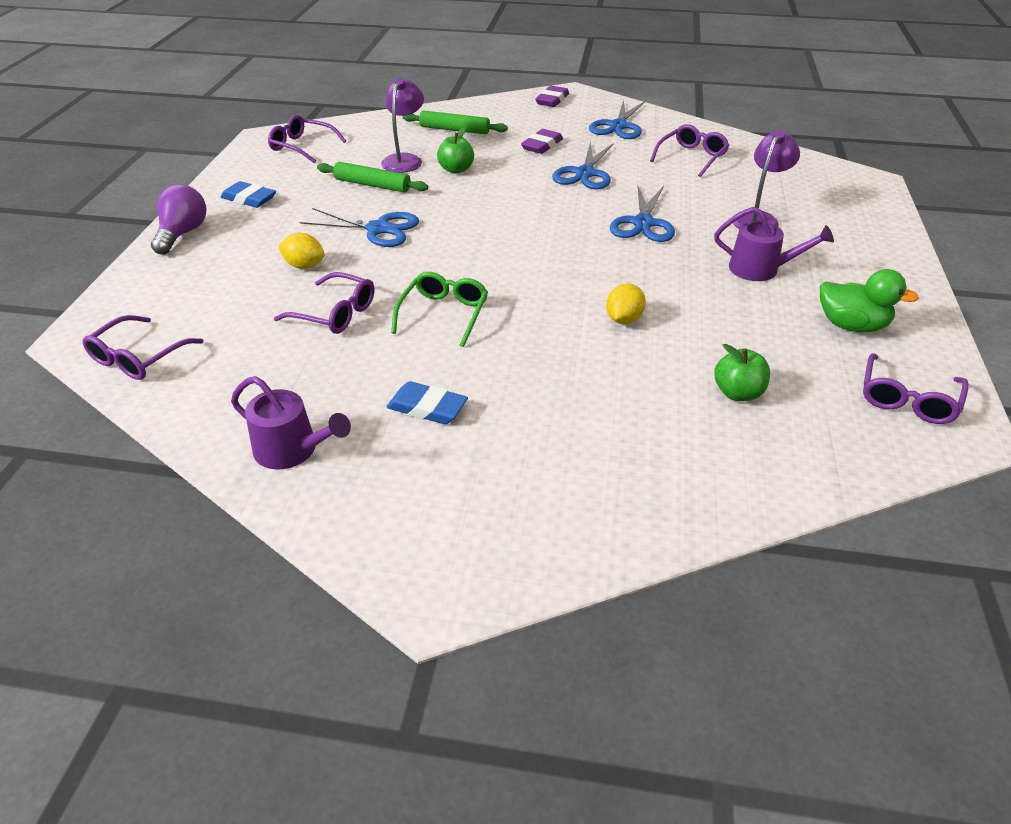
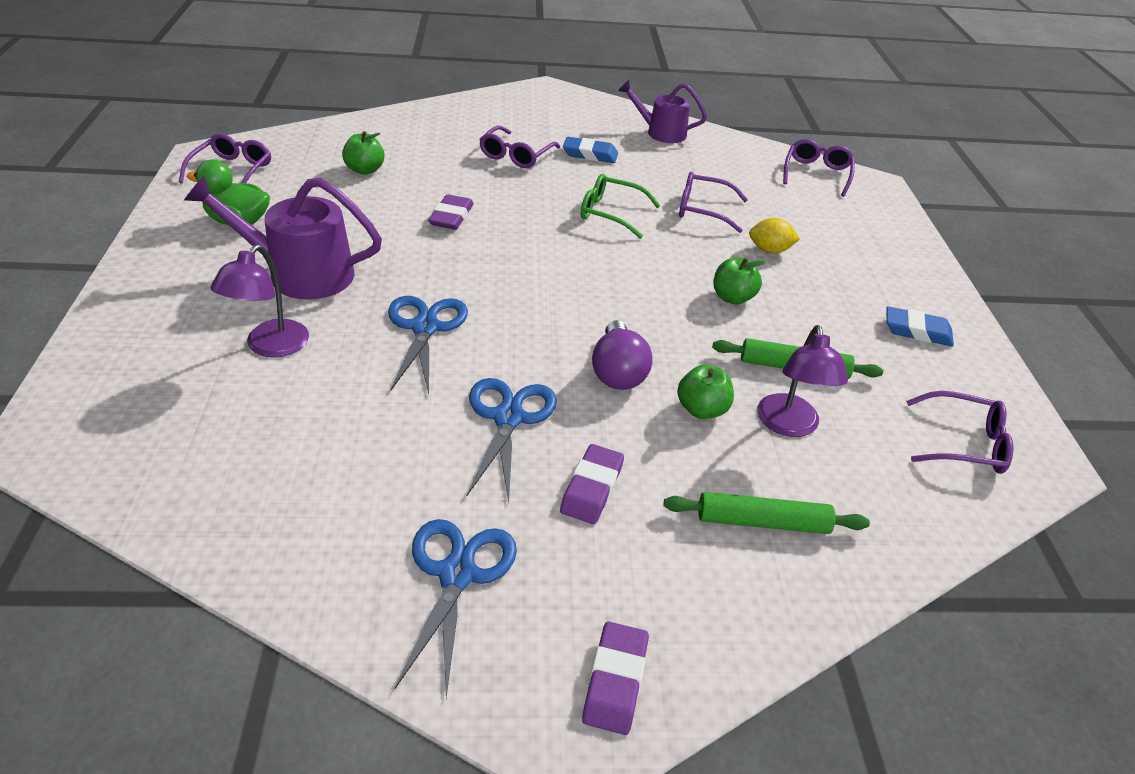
camera: 165 degrees right, 0 degrees up
purple light bulb [151,184,206,255] -> purple light bulb moved to [592,320,653,390]
blue scissors [300,208,419,247] -> green apple [714,257,766,305]
green glasses [391,272,488,347] -> green glasses turned 105 degrees clockwise [581,174,661,239]
yellow lemon [606,283,646,324] -> purple eraser [428,194,474,230]
purple glasses [650,124,729,177] -> purple glasses moved to [479,126,560,168]
purple watering can [714,207,834,281] -> purple watering can [184,176,382,300], size x1.55

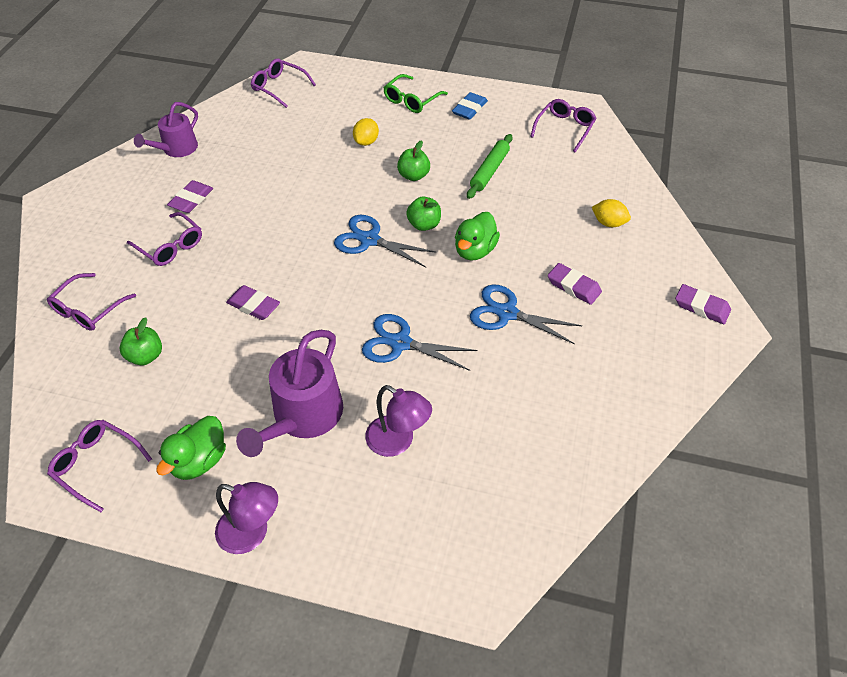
camera: 70 degrees left, 10 degrees up
blue scissors [395,519,517,697] -> blue scissors moved to [334,215,436,267]
blue eraser [563,137,618,163] -> purple eraser [167,180,213,213]
green glasses [581,174,661,239] -> green glasses moved to [383,74,448,113]
purple light bulb [592,320,653,390] -> green duck [455,212,500,261]
green rolling pin [664,492,870,534] -> yellow lemon [592,199,631,227]
green apple [677,365,734,419] -> green apple moved to [406,197,441,231]
purple glasses [679,172,748,233] -> purple glasses moved to [47,273,136,331]
purple lamp [757,325,848,437] -> purple lamp moved to [215,482,278,554]

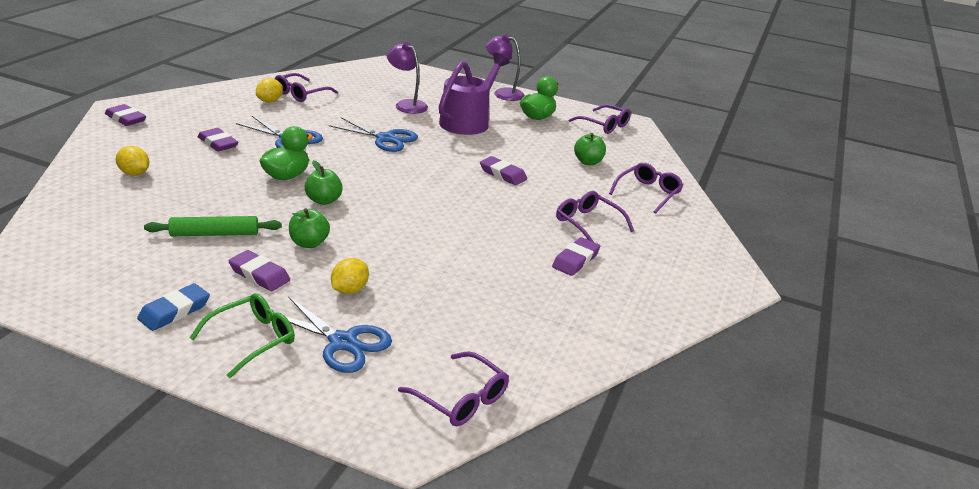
camera: 175 degrees left, 20 degrees down
purple watering can [134,102,198,157] -> none
blue scissors [334,215,436,267] -> blue scissors moved to [286,296,392,373]
green rolling pin [467,134,513,199] -> green rolling pin turned 45 degrees clockwise [144,216,282,236]
purple glasses [530,99,597,153] -> purple glasses moved to [274,73,338,102]
none -> purple eraser [228,250,290,291]
none -> yellow lemon [256,78,283,102]

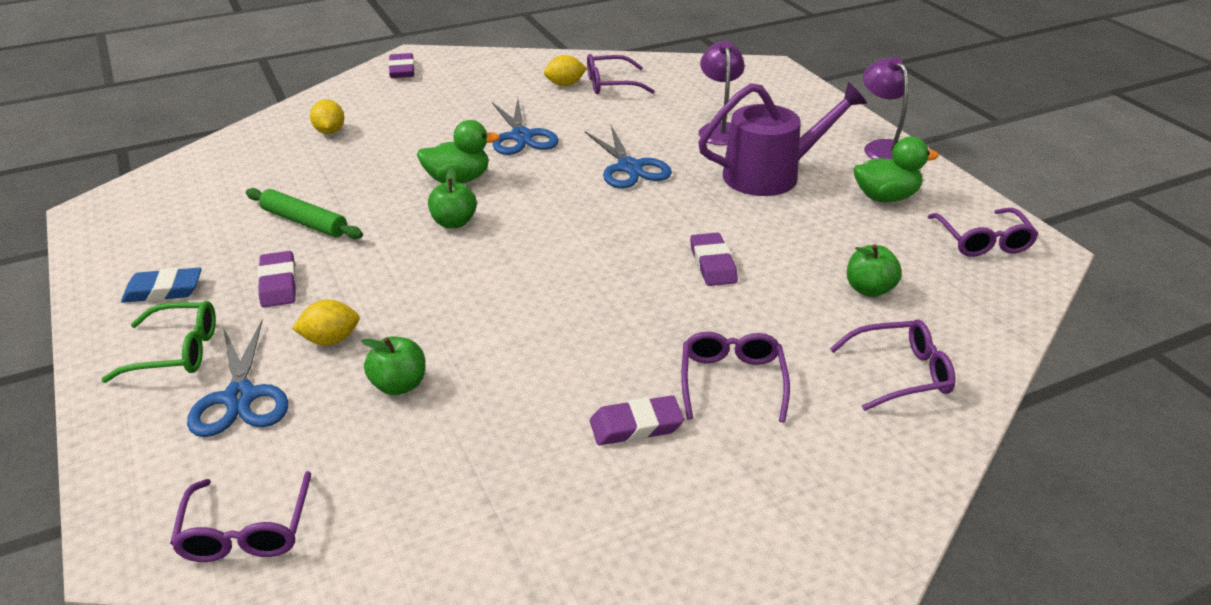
camera: 45 degrees right, 5 degrees up
purple eraser [198,128,238,151] -> none
green apple [289,208,330,248] -> green apple moved to [361,336,425,395]

